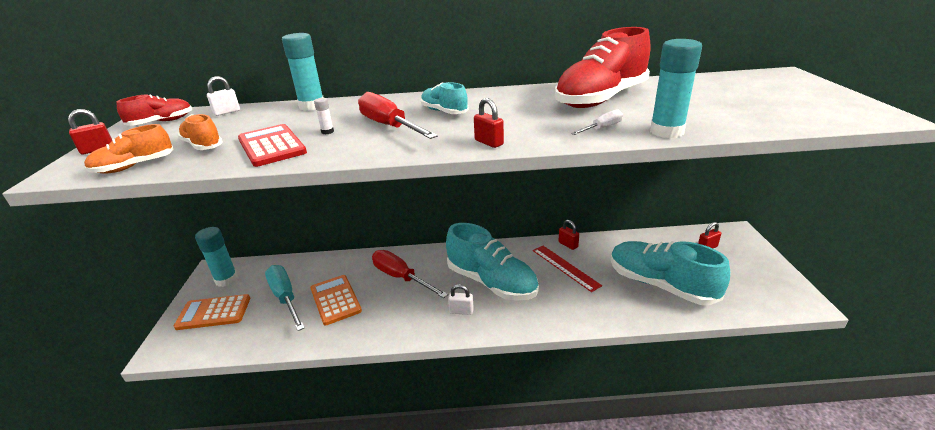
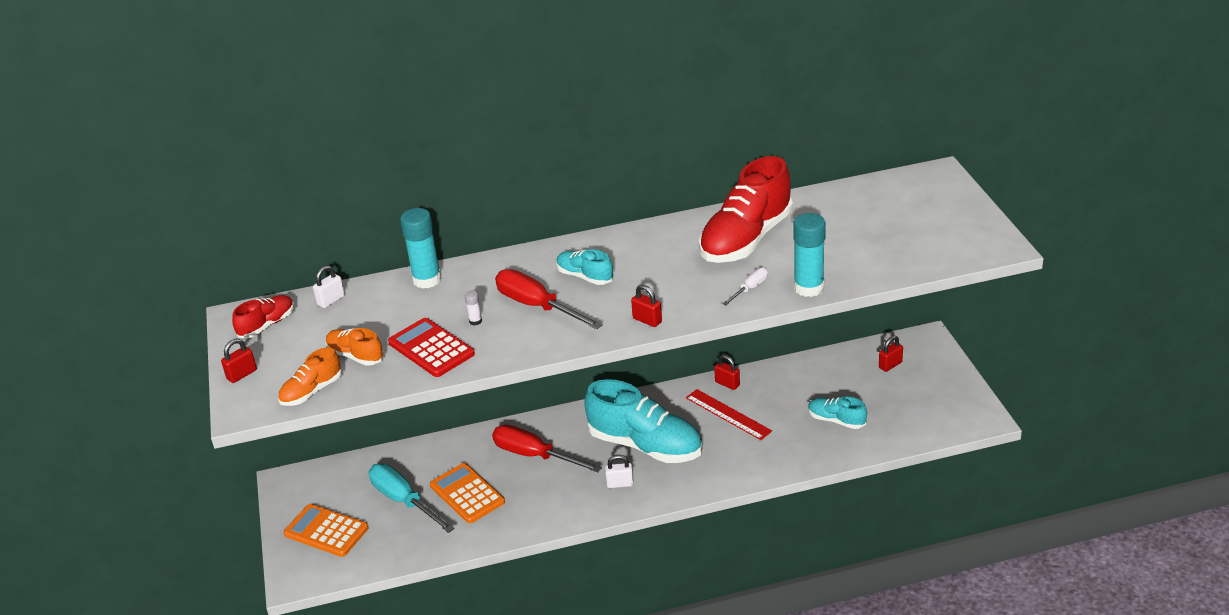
camera: 10 degrees left, 5 degrees up
orange calculator [174,294,250,330] -> orange calculator turned 45 degrees clockwise [283,504,369,557]
turquoise glue stick [195,227,238,287] -> none
turquoise shoe [611,241,730,305] -> turquoise shoe [808,397,867,429], size x0.49

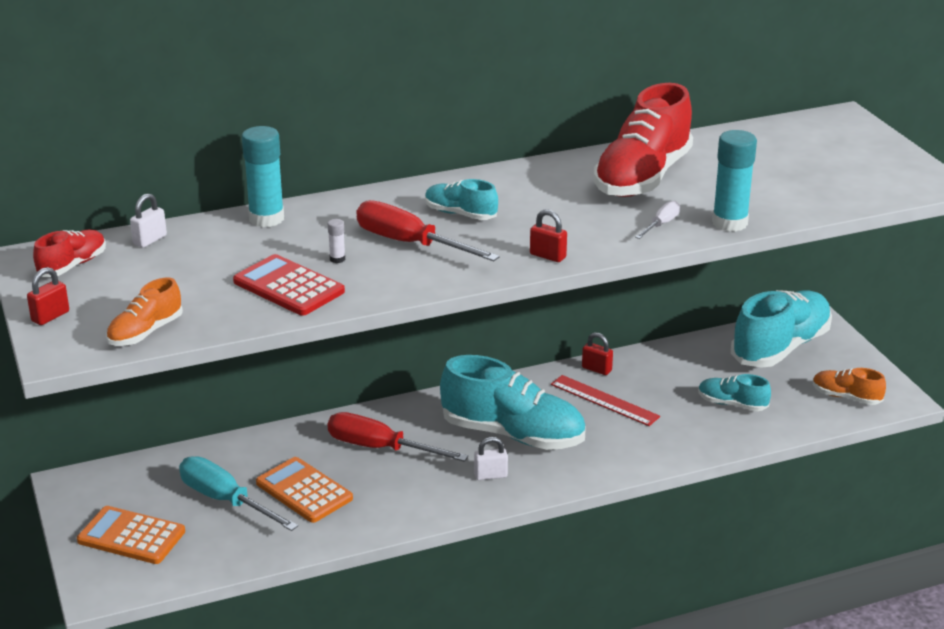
camera: 10 degrees left, 5 degrees down
orange shoe [326,328,384,366] -> orange shoe moved to [813,368,886,405]
red padlock [879,336,903,372] -> turquoise shoe [731,290,832,368]

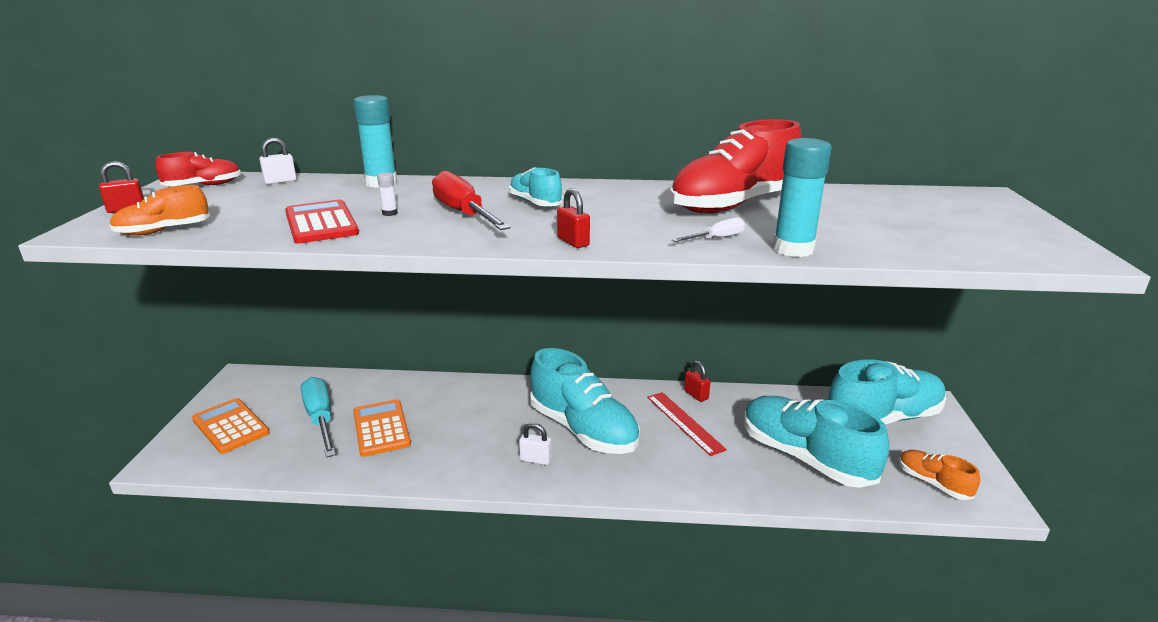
camera: 25 degrees right, 5 degrees down
red screwdriver [327,412,468,462] -> none
turquoise shoe [698,374,771,411] -> turquoise shoe [744,396,889,488], size x2.04

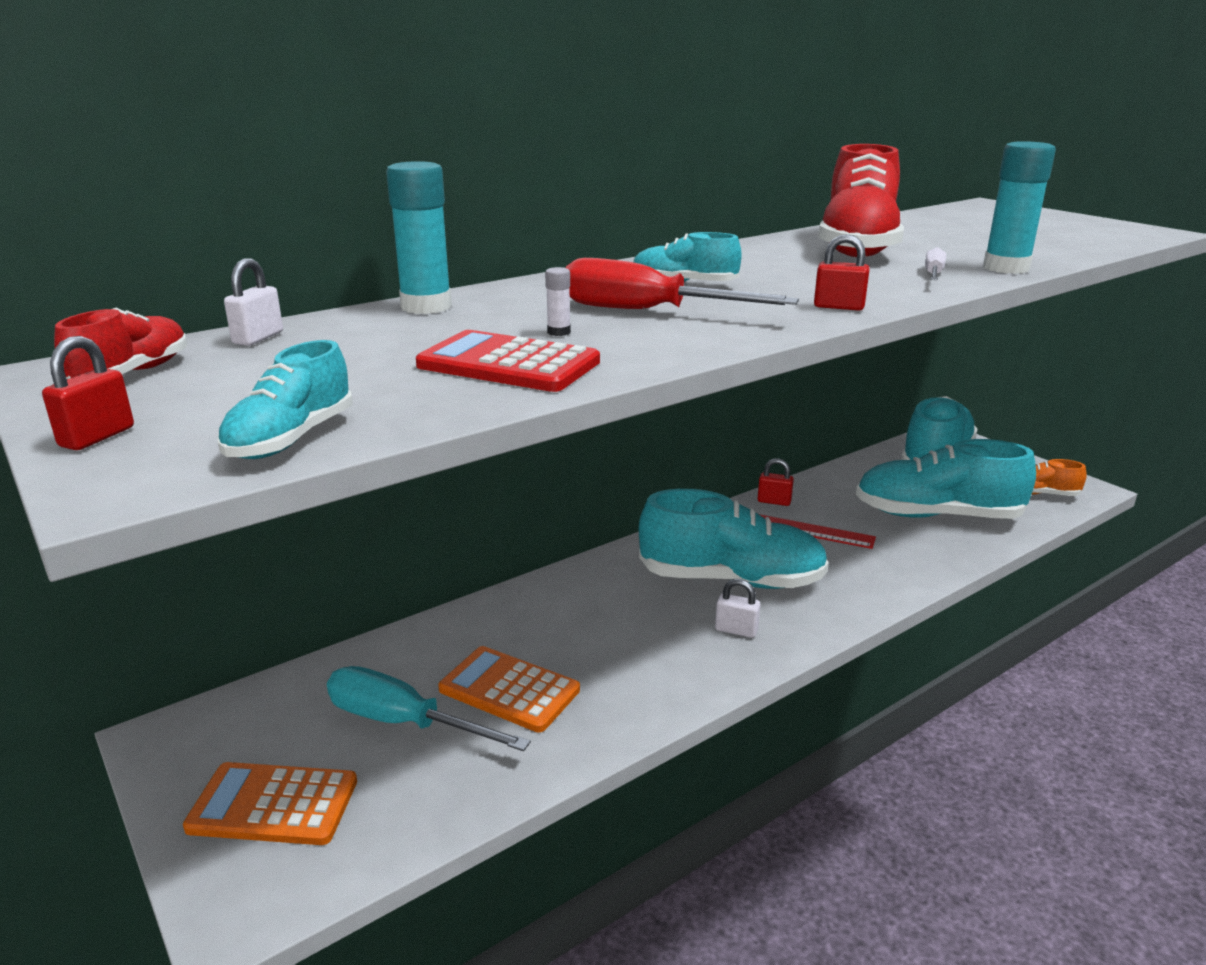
camera: 40 degrees left, 0 degrees up
orange shoe [110,185,210,235] -> turquoise shoe [218,340,353,459]
white padlock [519,423,552,465] -> white padlock turned 45 degrees clockwise [715,579,761,638]

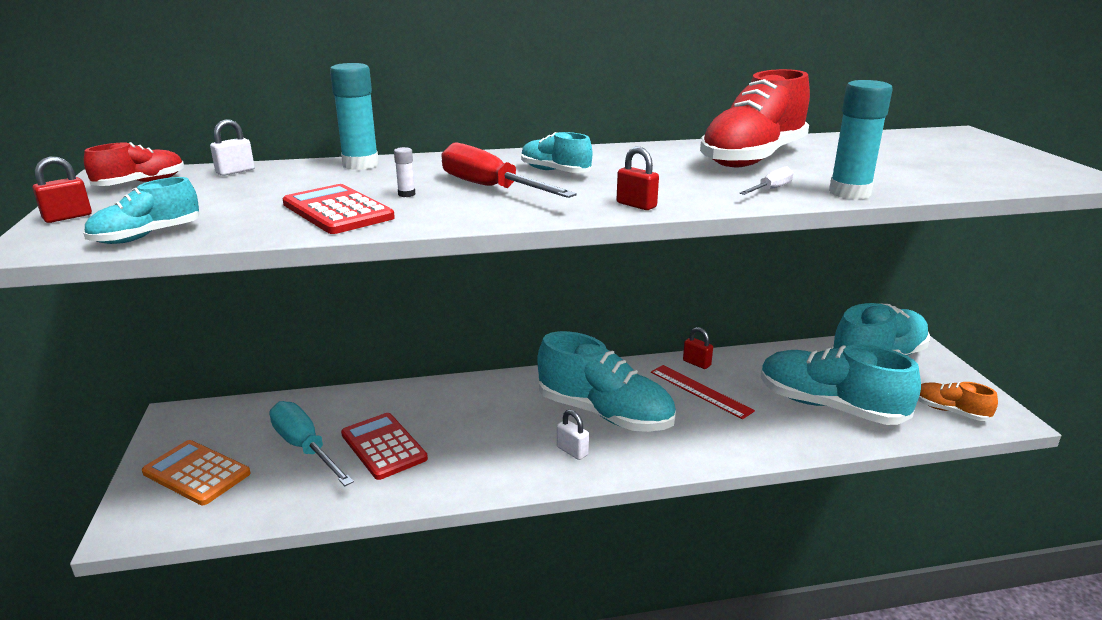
camera: 25 degrees right, 0 degrees up
orange calculator [438,646,580,732] -> red calculator [341,413,428,480]

